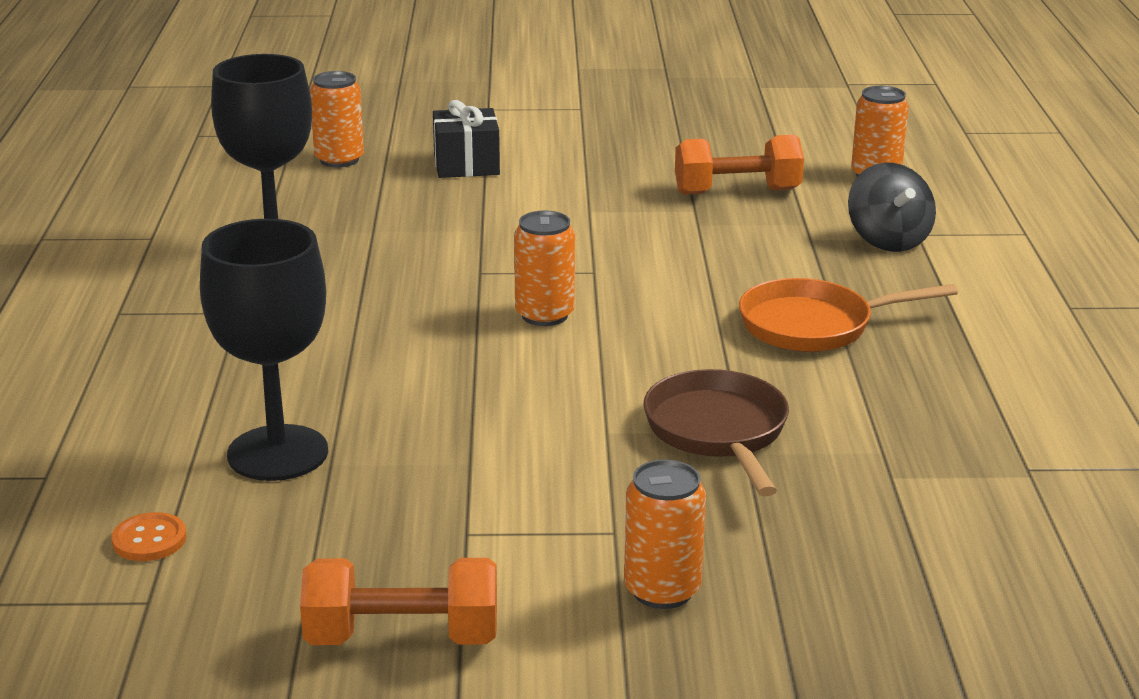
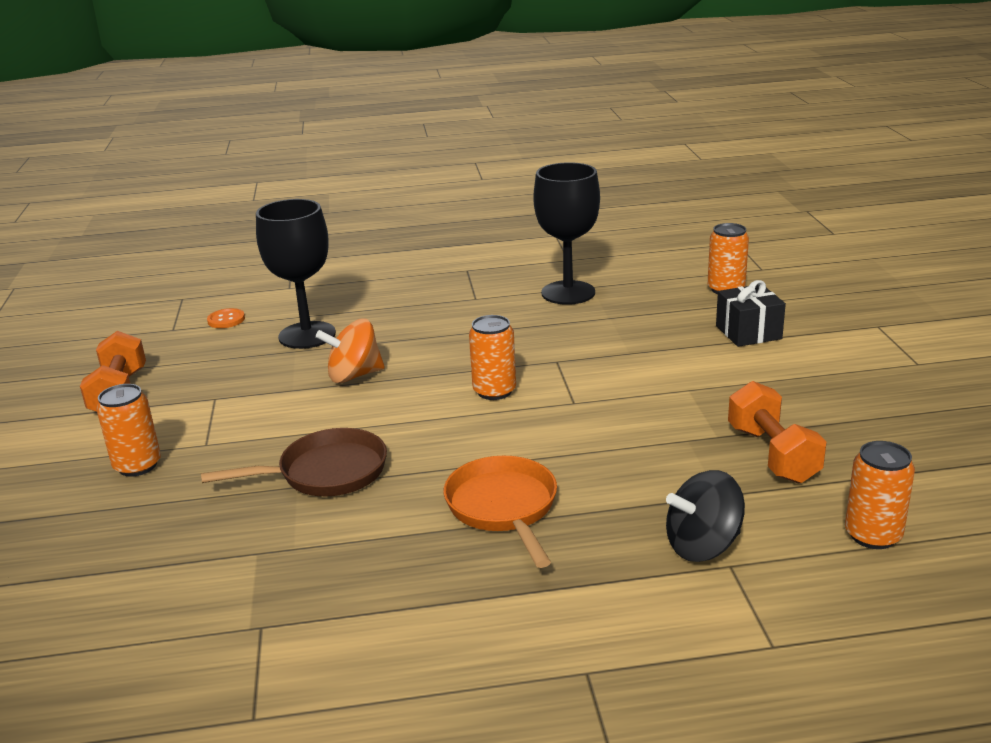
camera: 85 degrees right, 0 degrees up
none -> orange spinning top [316,318,385,383]

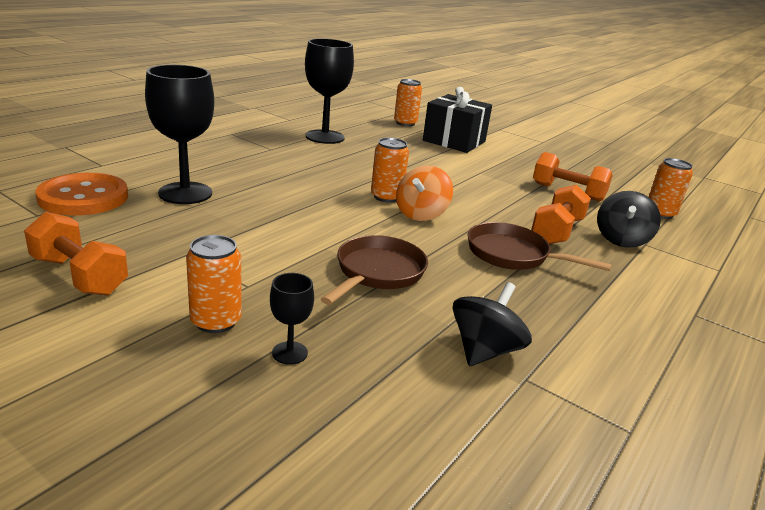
camera: 50 degrees left, 0 degrees up
orange button [207,308,245,328] -> orange button [35,173,128,215], size x2.27
orange spinning top [316,318,385,383] -> orange spinning top moved to [396,166,453,221]
orange pan [443,456,557,568] -> brown pan [468,222,612,271]
black gift [716,280,786,347] -> black gift [423,87,492,153], size x1.57
none -> black goblet [270,273,314,365]
none -> black spinning top [453,282,532,366]
none -> orange dumbbell [531,185,591,244]

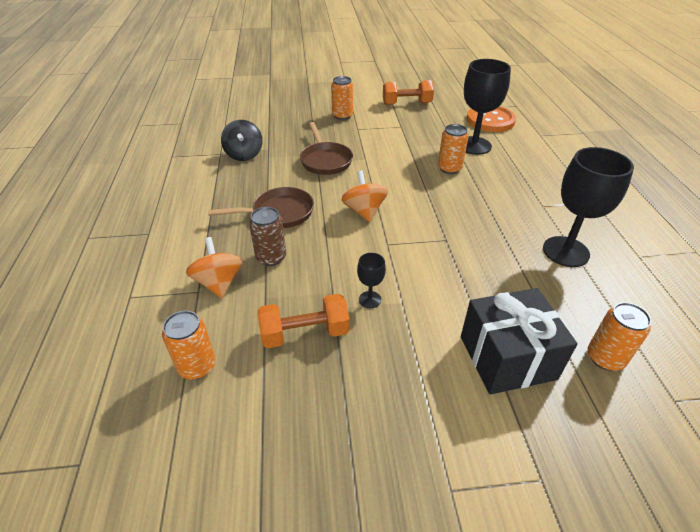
camera: 140 degrees right, 15 degrees up
black goblet [270,273,314,365] -> black goblet moved to [357,253,386,308]
orange can [371,138,409,203] -> orange can moved to [438,124,468,174]
orange dumbbell [531,185,591,244] -> brown can [249,207,286,266]
black spinning top [597,191,661,248] -> orange spinning top [186,237,243,298]

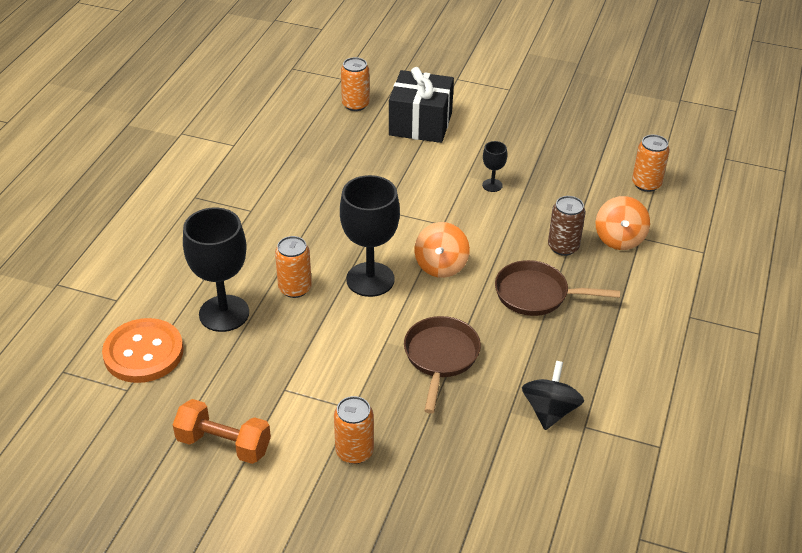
camera: 155 degrees left, 0 degrees up
orange dumbbell [258,294,350,348] -> none
black goblet [543,147,634,267] -> black goblet moved to [340,175,400,297]

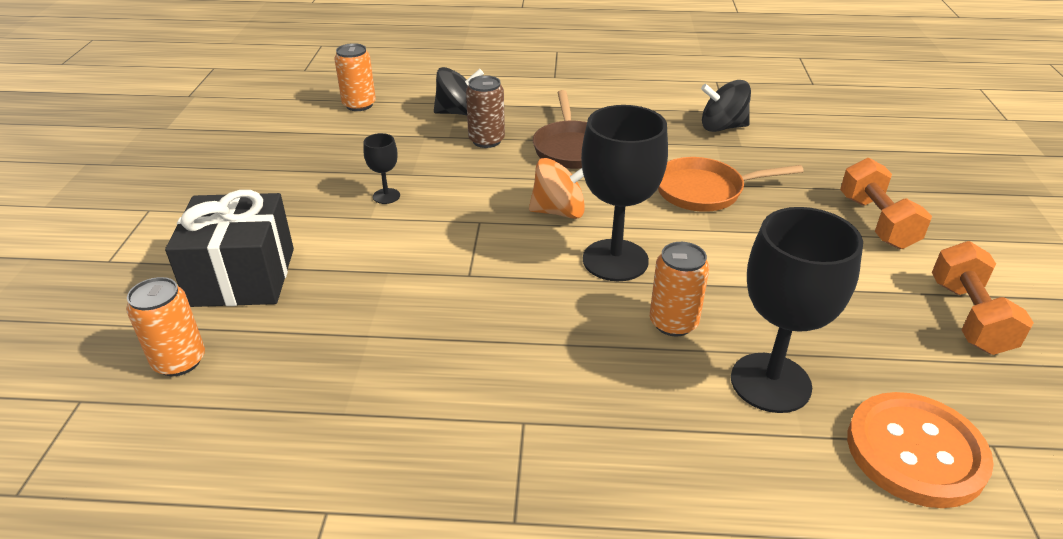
camera: 105 degrees left, 5 degrees down
orange can [334,396,374,464] -> orange dumbbell [840,158,932,249]
brown pan [404,316,481,413] -> orange pan [658,157,804,212]
orange spinning top [596,196,650,250] -> black spinning top [434,67,484,115]

